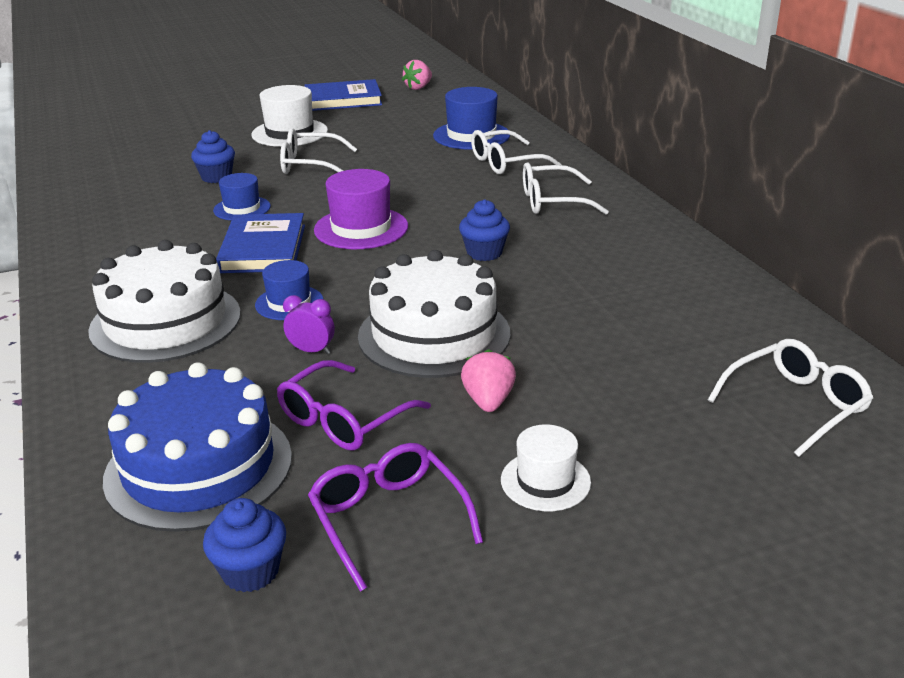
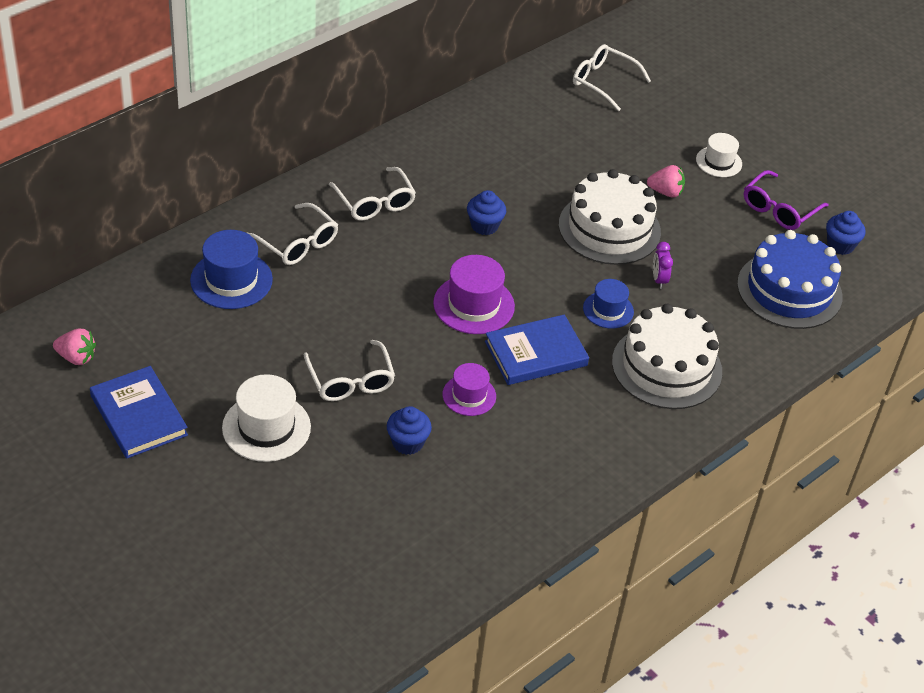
camera: 115 degrees left, 15 degrees up
blue hat [213,173,271,220] -> purple hat [443,363,496,416]
purple glasses [277,360,431,451] -> none
pink strawberry [461,349,516,412] -> pink strawberry turned 150 degrees counterclockwise [647,165,685,198]

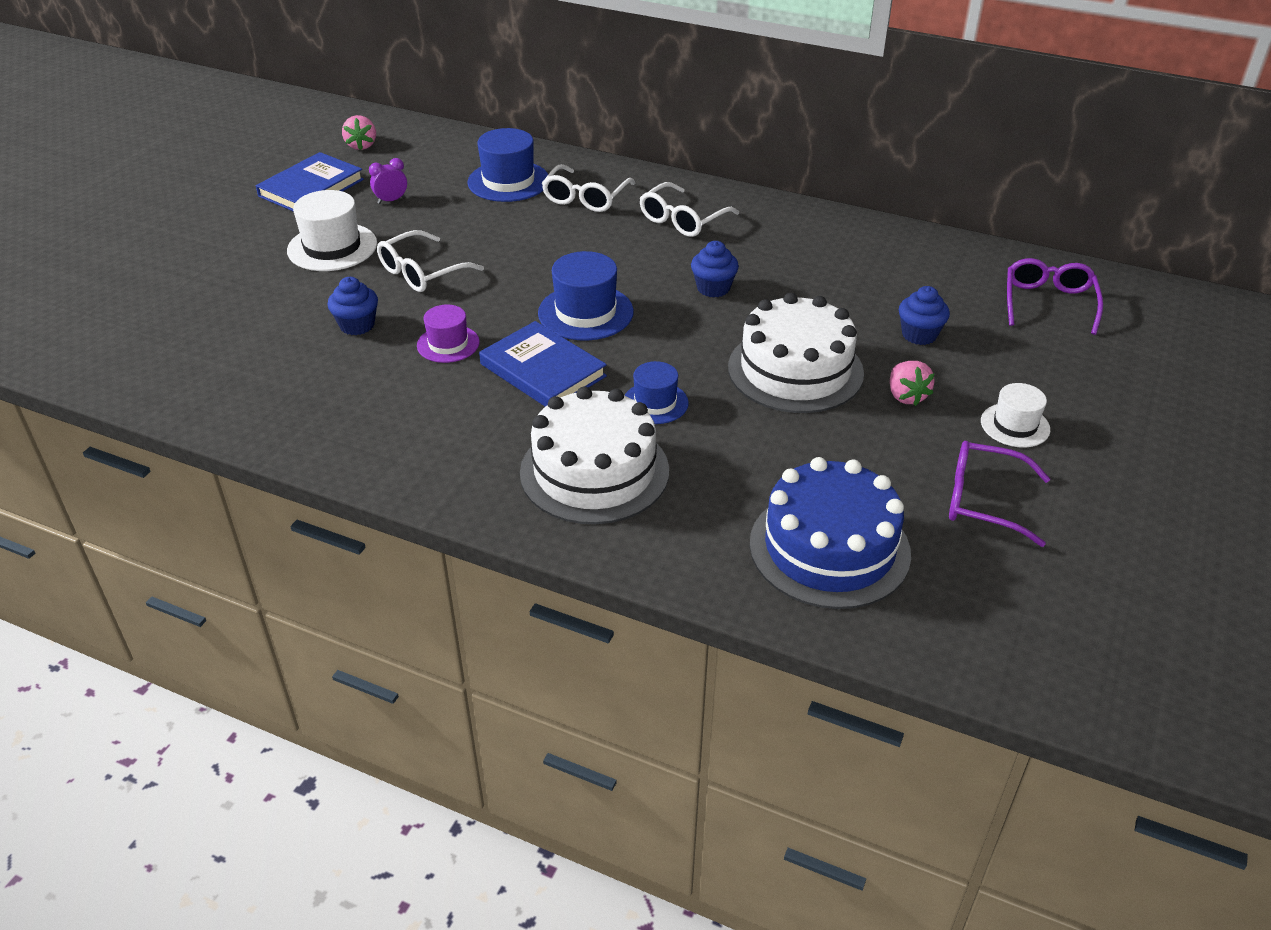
camera: 70 degrees right, 5 degrees down
purple hat [433,255,515,334] -> blue hat [538,251,634,341]
white glasses [573,44,651,111] -> purple glasses [1007,258,1103,335]
purple clock [653,242,673,289] -> purple clock moved to [369,158,407,204]
blue cupcake [826,211,865,255] -> blue cupcake moved to [899,286,950,345]

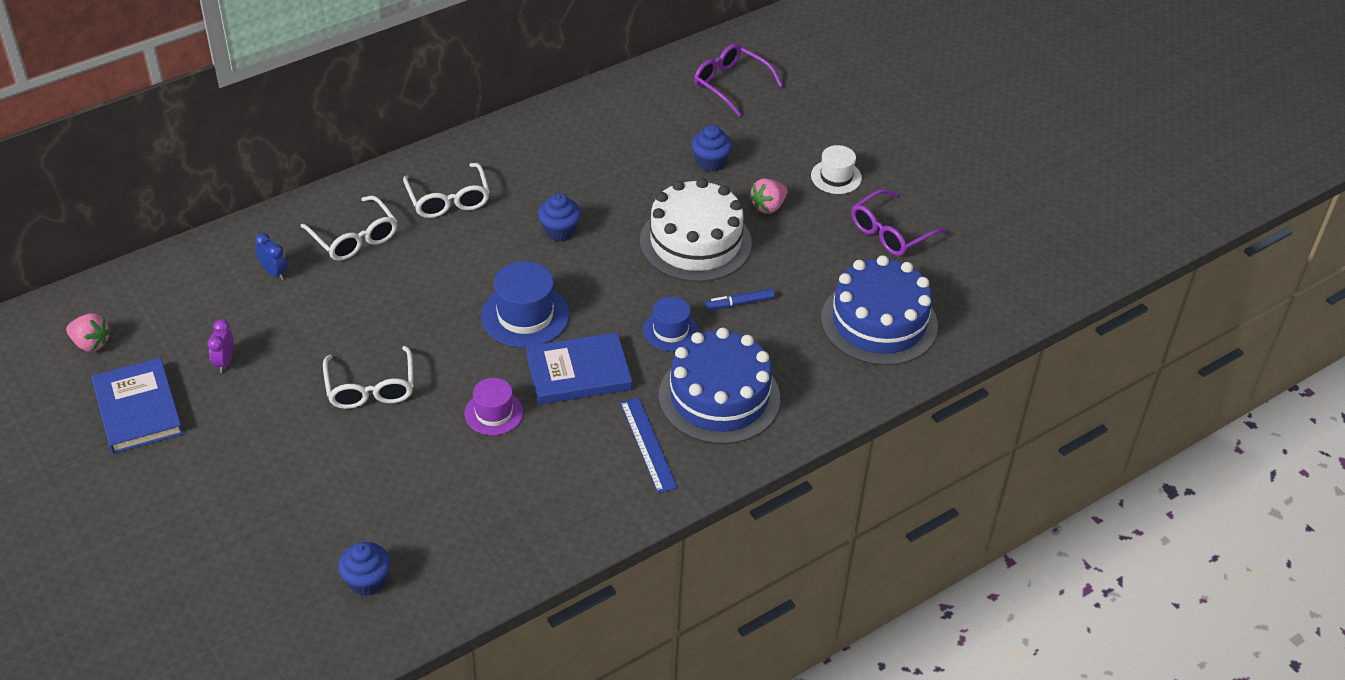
camera: 60 degrees left, 5 degrees up
white hat [287,190,377,271] -> none
blue cupcake [327,277,378,335] -> blue cupcake moved to [338,542,390,596]
blue hat [467,128,548,202] -> blue clock [255,233,287,280]
white cake [520,386,669,524] -> blue cake [659,328,780,444]
pink strawberry [890,361,935,406] -> pink strawberry turned 120 degrees clockwise [749,179,788,214]
none -> blue ruler [620,398,678,493]
none -> blue marker [705,289,774,310]

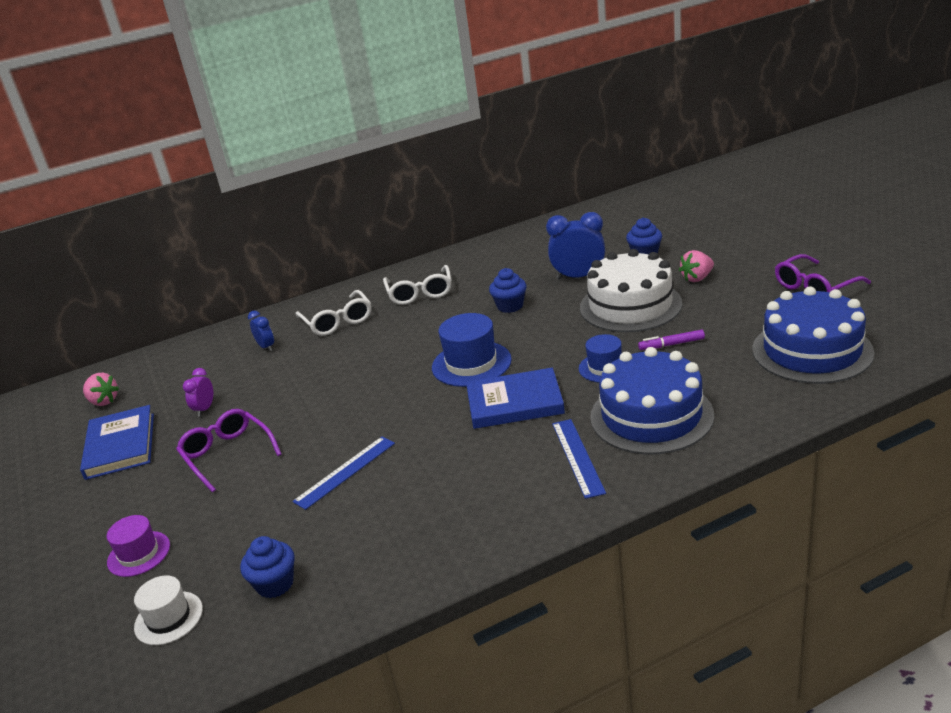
camera: 15 degrees right, 15 degrees down
white glasses [323,346,414,409] -> none
purple hat [465,378,523,435] -> purple hat moved to [107,515,170,577]
purple glasses [694,43,783,116] -> purple glasses moved to [176,409,281,492]
blue marker [705,289,774,310] -> purple marker [638,330,705,350]
white hat [811,145,862,194] -> white hat moved to [134,575,203,645]
none -> blue ruler [292,437,395,510]
none -> blue clock [546,212,605,279]

